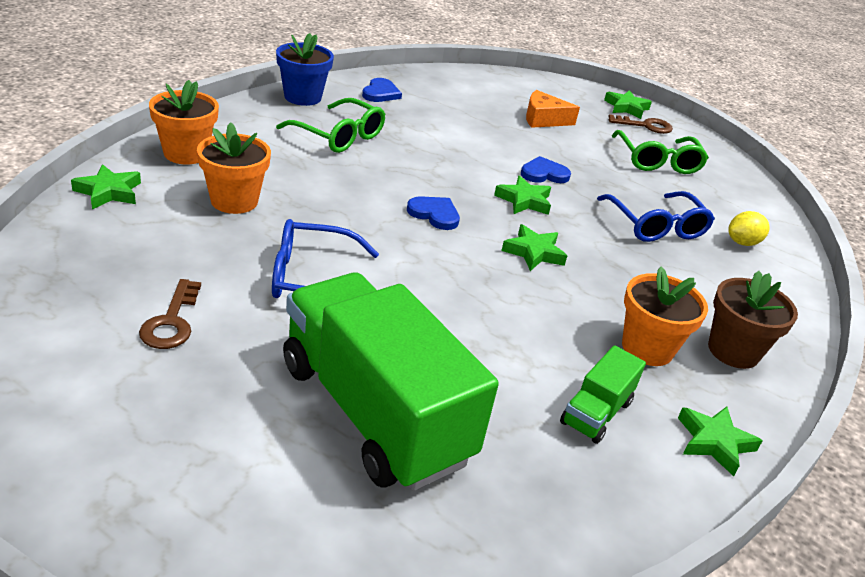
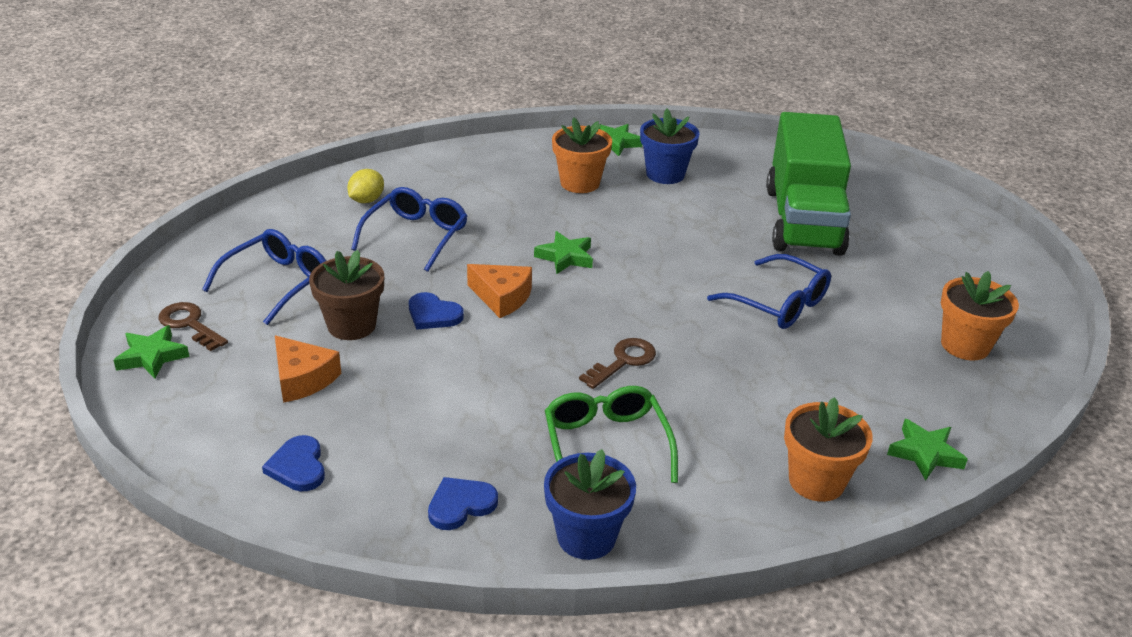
camera: 135 degrees left, 0 degrees up
brown key [139,279,201,349] -> brown key moved to [579,338,656,389]
orange flower pot [197,122,271,214] -> orange flower pot moved to [941,271,1019,361]
blue heart [407,196,460,230] -> blue heart moved to [262,435,325,491]
green star [494,176,551,215] -> orange cheese [467,264,532,318]
green truck [560,345,646,444] -> blue flower pot [640,109,699,184]
green glasses [612,130,709,174] -> blue glasses [202,229,326,325]
brown flower pot [708,271,798,369] -> brown flower pot moved to [309,250,384,340]
yellow lemon [728,211,770,246] -> yellow lemon turned 75 degrees counterclockwise [347,169,384,203]

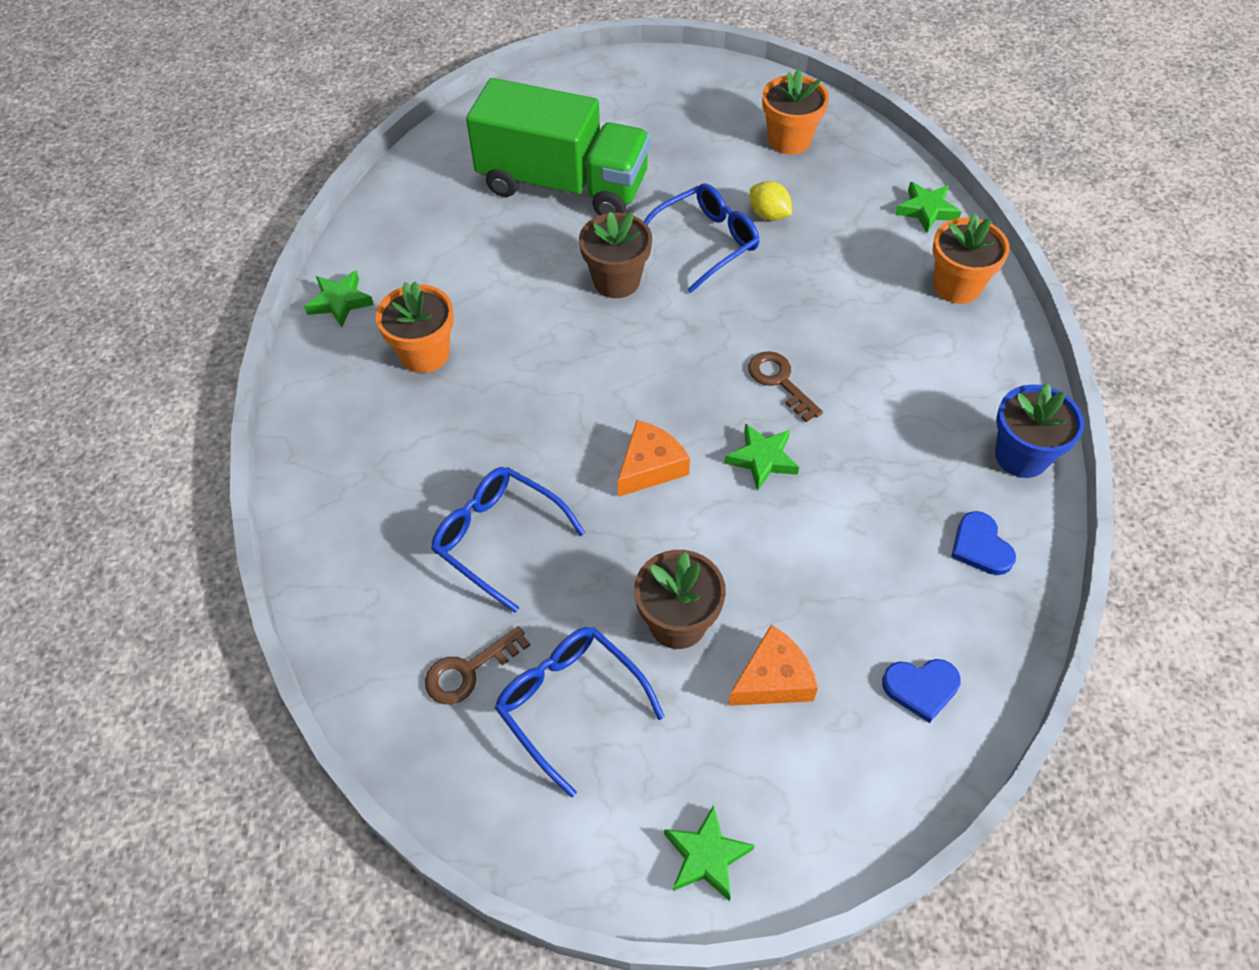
camera: 75 degrees left, 20 degrees up
brown key [158,302,228,351] -> brown key moved to [425,626,530,704]
yellow lemon [347,169,384,203] -> yellow lemon moved to [750,181,792,221]
blue heart [409,292,464,330] -> none
green star [534,231,593,274] -> green star moved to [725,423,799,491]
green glasses [545,386,678,483] -> none
blue flower pot [640,109,699,184] -> none
none -> brown flower pot [579,212,652,298]

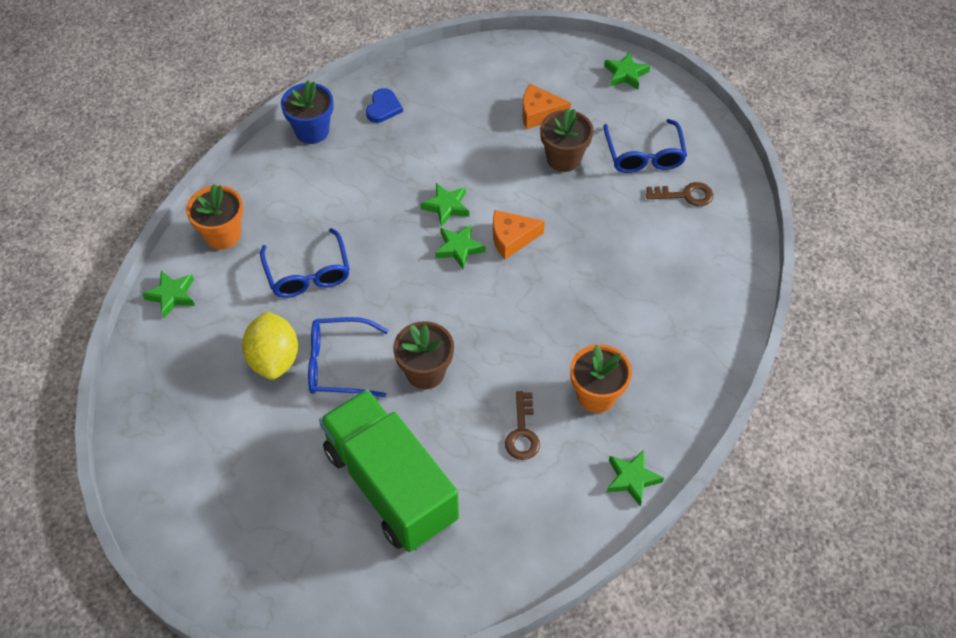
camera: 145 degrees left, 0 degrees up
blue glasses [431,467,585,613] -> blue glasses moved to [260,228,350,298]
brown key [748,351,823,422] -> brown key moved to [505,391,540,460]
yellow lemon [750,181,792,221] -> yellow lemon [242,311,298,380], size x1.71
orange flower pot [762,69,829,154] -> none
blue heart [882,659,961,723] -> none
none -> green star [435,224,486,269]

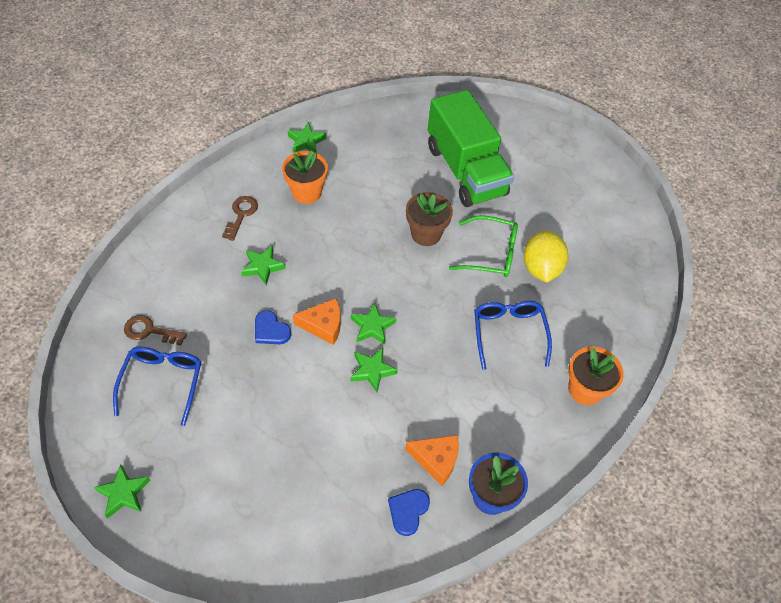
camera: 170 degrees left, 0 degrees up
green star [142,271,195,318] -> green star moved to [241,245,286,285]
blue glasses [308,317,388,397] -> green glasses [449,215,518,277]
brown key [505,391,540,460] -> brown key moved to [222,196,258,241]
orange cheese [522,84,571,129] -> orange cheese moved to [405,435,459,486]
brown flower pot [540,108,593,172] -> none
none -> blue heart [255,310,291,344]

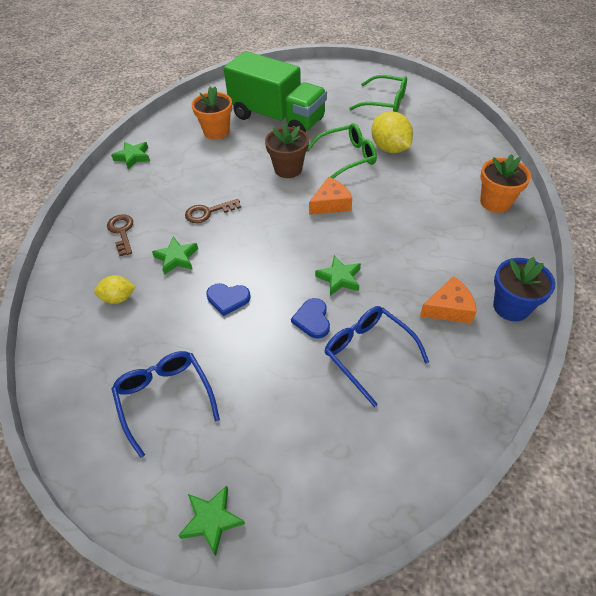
camera: 30 degrees left, 5 degrees down
brown key [124,315,187,345] -> brown key moved to [185,199,241,223]
orange flower pot [282,150,328,204] -> orange flower pot moved to [192,86,232,140]
orange cheese [293,298,341,345] -> orange cheese moved to [309,177,352,215]
green star [351,303,396,345] -> none
blue heart [388,489,430,536] -> blue heart moved to [291,298,330,338]
blue glasses [474,301,552,370] -> blue glasses moved to [325,306,429,407]
none -> yellow lemon [94,275,136,304]
none -> green glasses [349,75,407,112]

